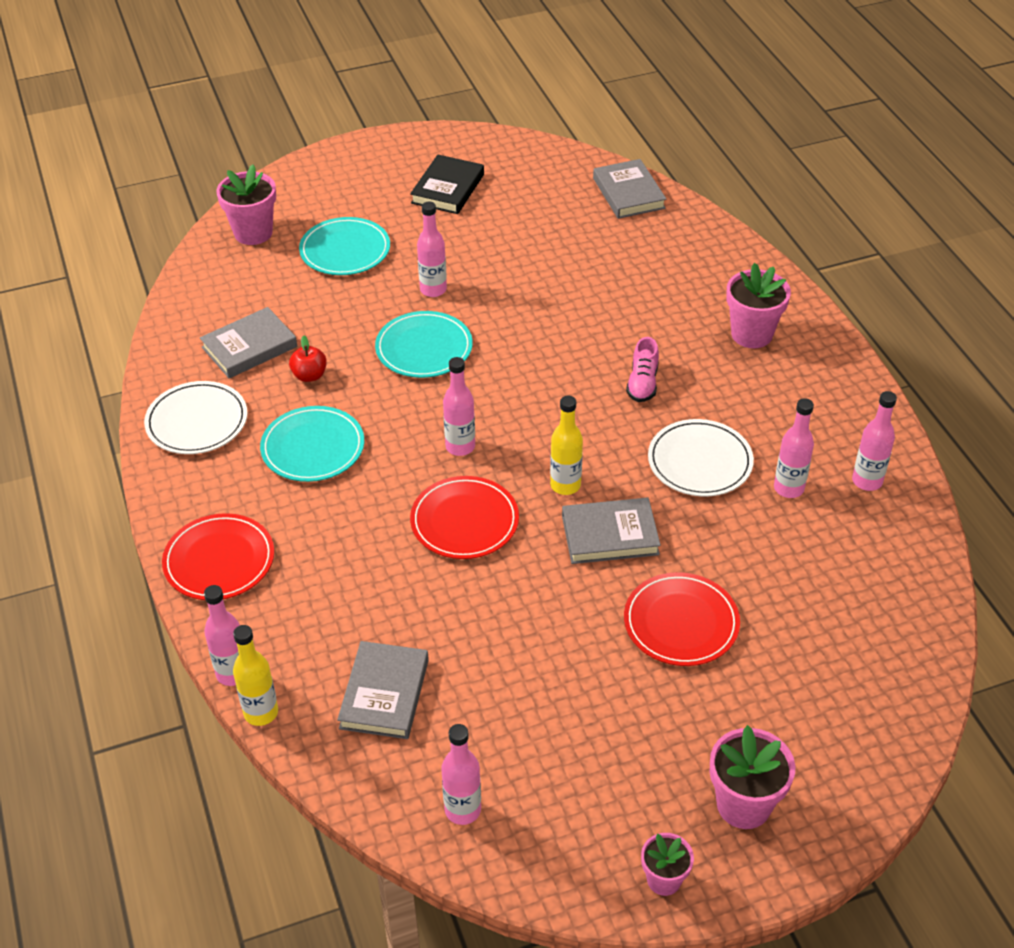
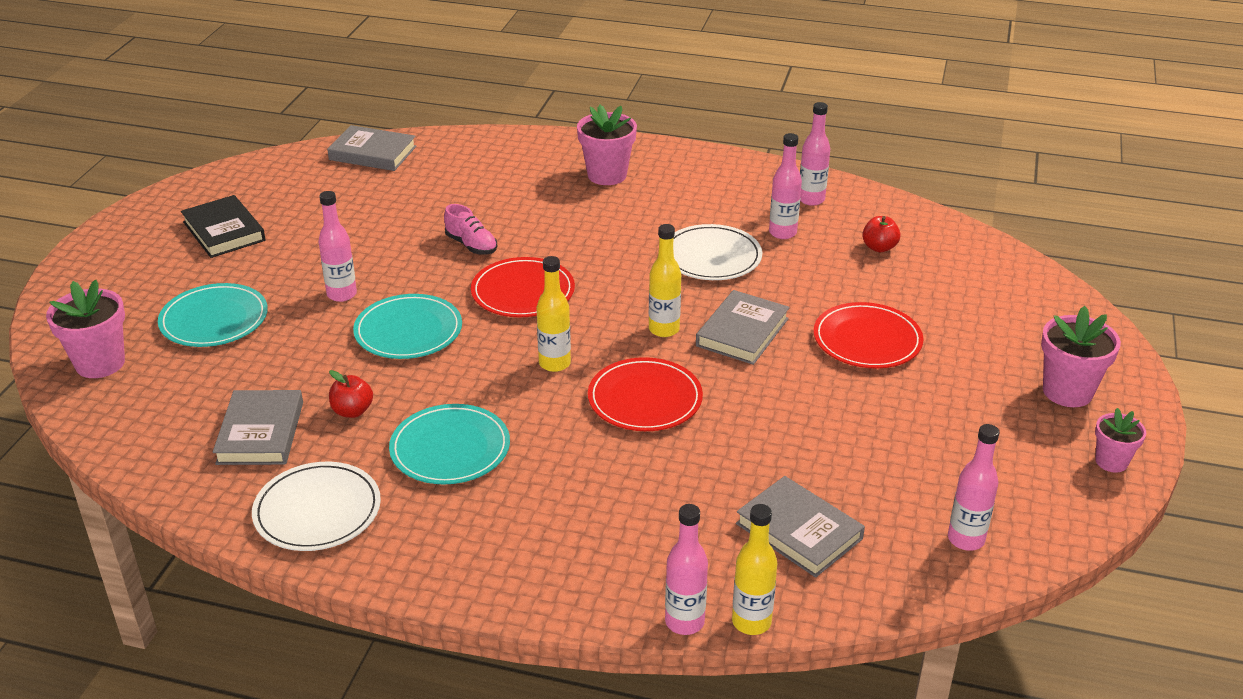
camera: 55 degrees left, 10 degrees down
red plate [162,513,274,600] -> red plate moved to [471,257,575,317]
pink bottle [443,357,475,456] -> yellow bottle [537,256,571,372]
pink shoe [626,337,659,402] -> pink shoe moved to [444,204,497,255]
none -> red apple [862,216,901,252]

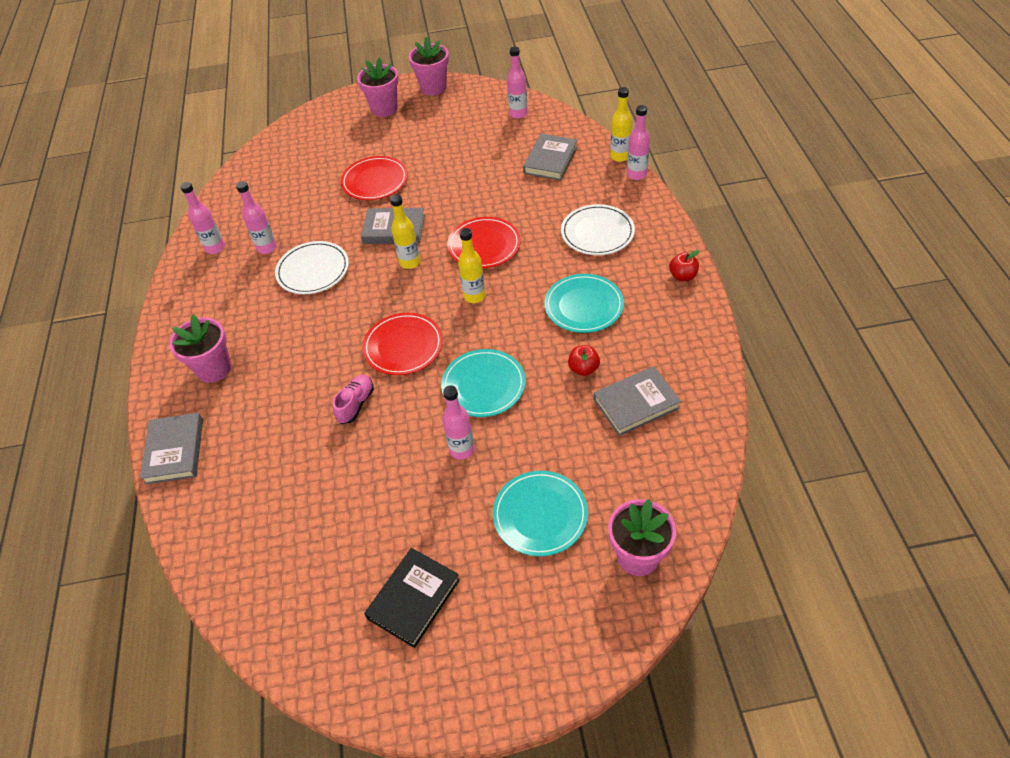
camera: 110 degrees left, 15 degrees up
white plate [252,462,381,551] -> white plate moved to [561,204,635,255]
grey book [327,125,416,171] -> grey book moved to [140,413,203,485]
red apple [862,216,901,252] -> red apple moved to [669,250,699,281]
pink flower pot [1095,408,1146,473] -> pink flower pot [409,37,449,96], size x1.65

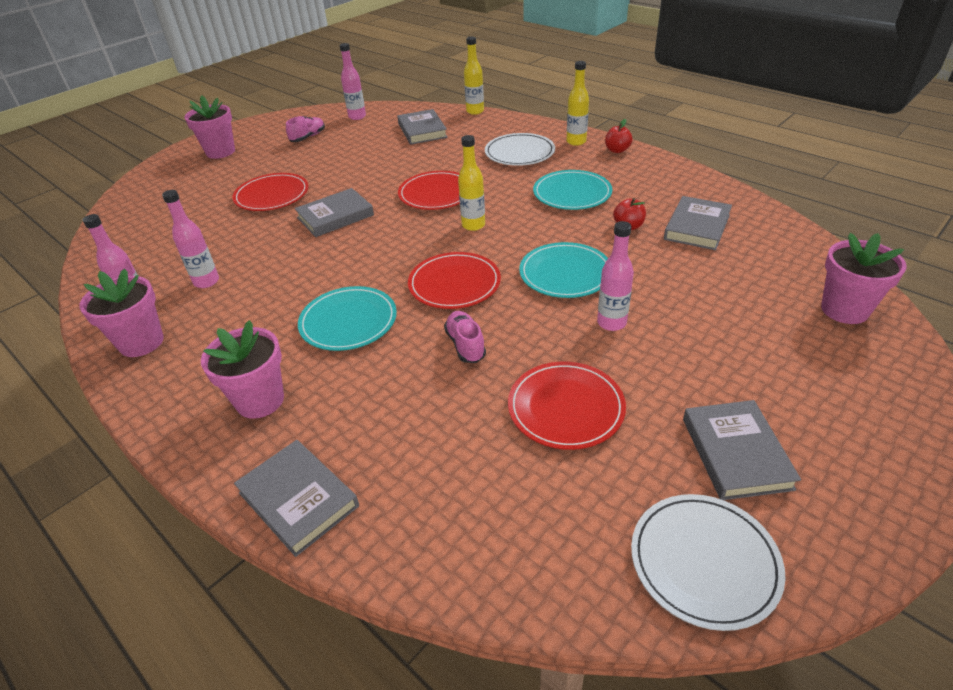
camera: 40 degrees left, 10 degrees down
white plate [275,241,349,294] -> white plate moved to [631,494,786,631]
black book [364,548,460,648] -> grey book [683,400,801,500]
yellow bottle [390,195,420,269] -> yellow bottle moved to [566,61,589,146]
pink flower pot [409,37,449,96] -> pink flower pot moved to [80,268,164,357]
turquoise plate [493,471,588,556] -> turquoise plate moved to [298,286,397,351]
pink bottle [627,105,650,180] -> none
none -> pink shoe [286,116,325,142]
none -> red plate [508,362,626,450]

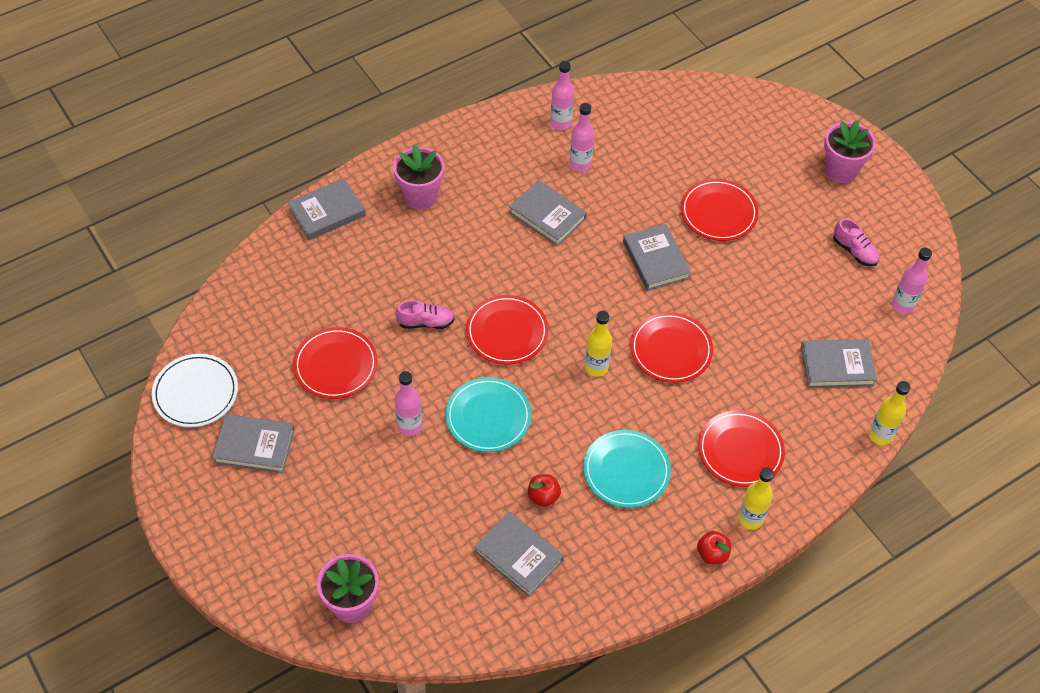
camera: 100 degrees right, 15 degrees up
pink flower pot [80,268,164,357] -> none
turquoise plate [298,286,397,351] -> none
white plate [485,133,555,166] -> red plate [698,410,785,487]
none -> grey book [509,180,587,246]

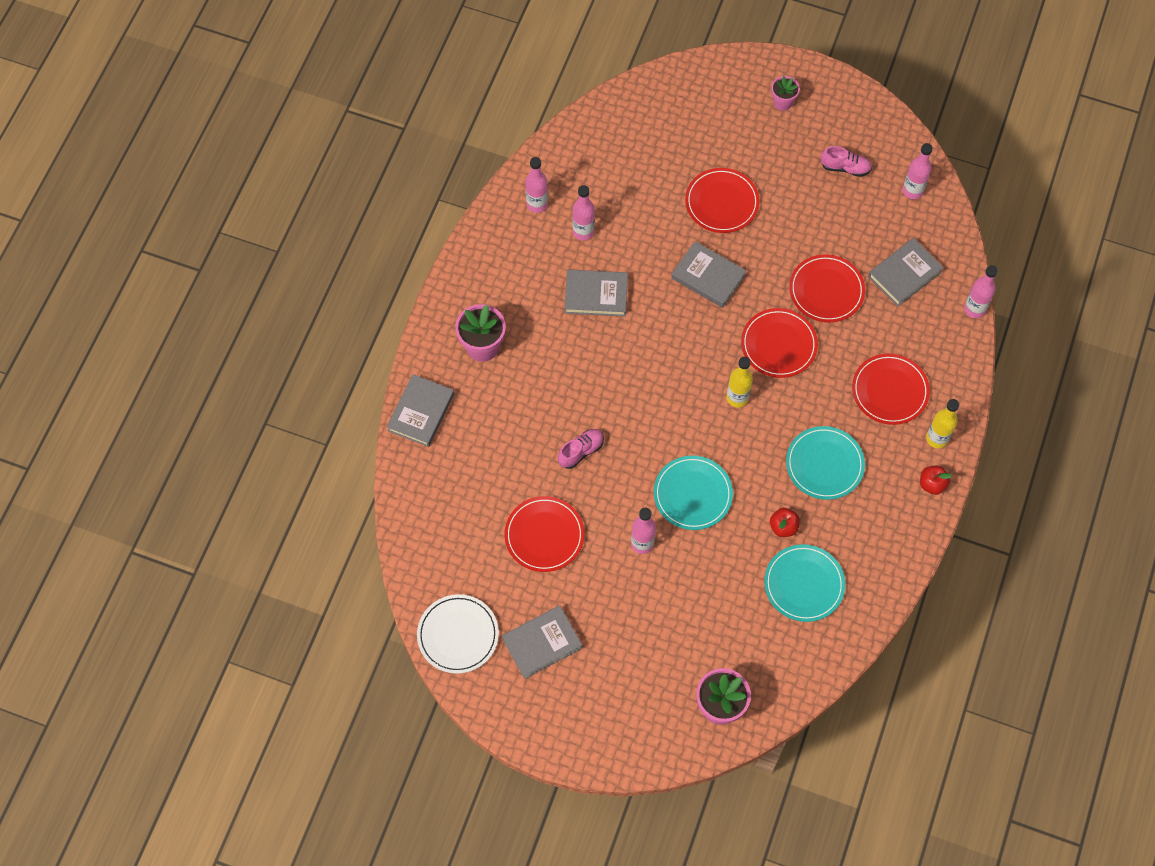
camera: 35 degrees left, 10 degrees up
red plate [466,295,549,365] -> red plate moved to [789,254,865,322]
grey book [474,511,564,597] -> turquoise plate [764,544,845,622]
pink flower pot [824,120,876,183] -> pink flower pot [771,76,800,111], size x0.61
yellow bottle [869,381,911,445] -> pink bottle [964,265,998,318]

